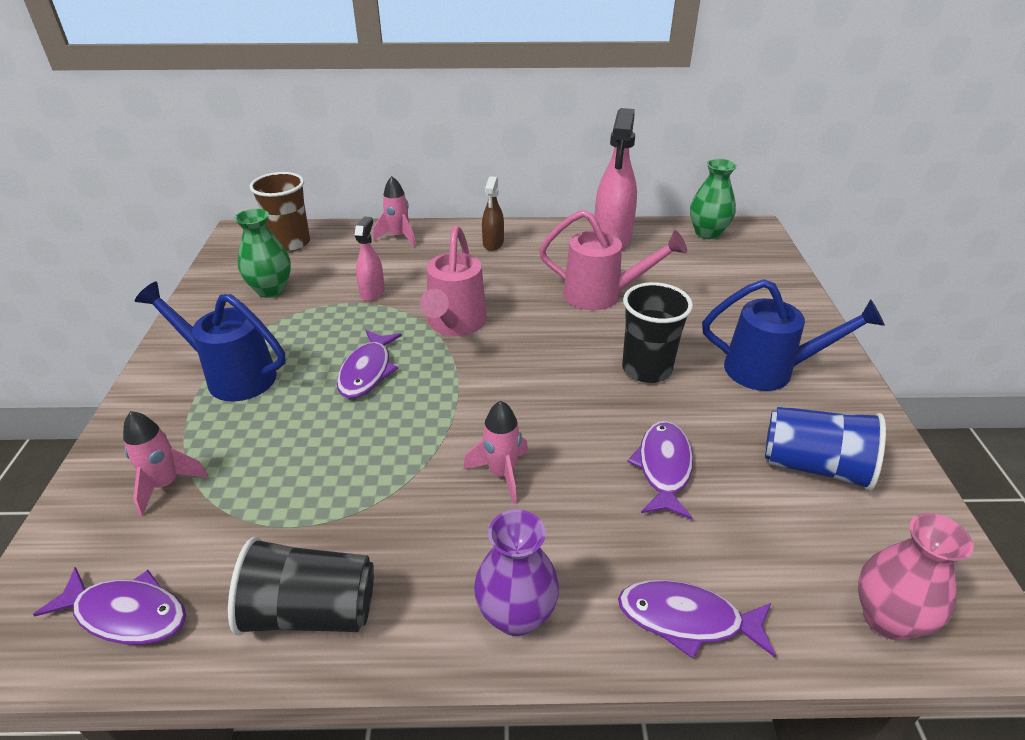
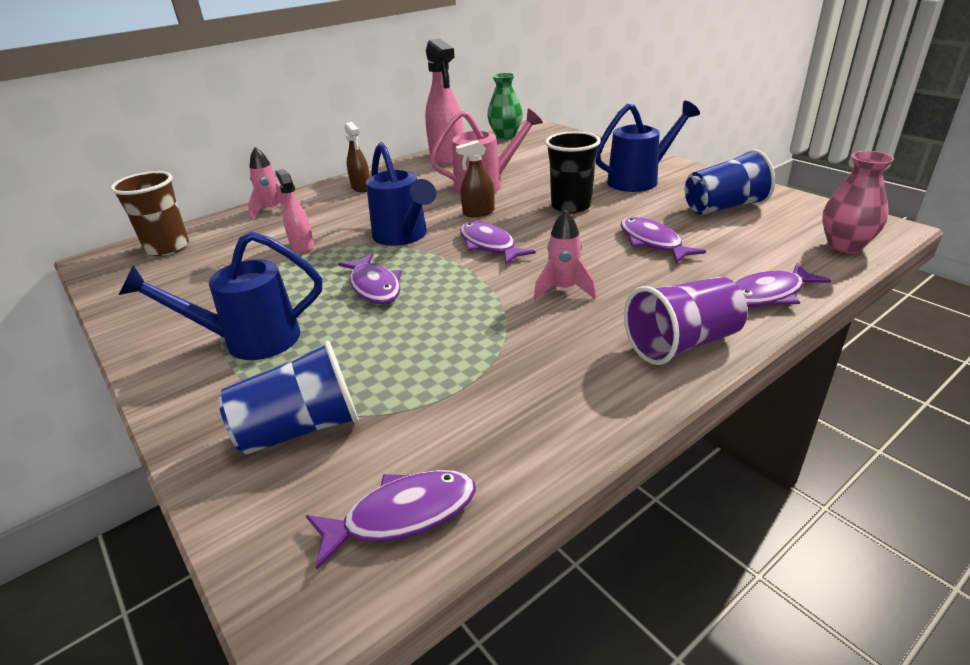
camera: 35 degrees left, 5 degrees down
pink rocket [123,411,209,516] -> blue cup [218,341,359,454]
black cup [228,537,374,635] -> none
green vase [235,209,291,298] -> none
pink watering can [420,226,487,336] -> blue watering can [366,142,436,246]
purple vase [474,509,559,636] -> purple cup [624,277,748,365]
none -> brown spray bottle [456,140,495,217]
none -> purple fish [460,222,536,265]

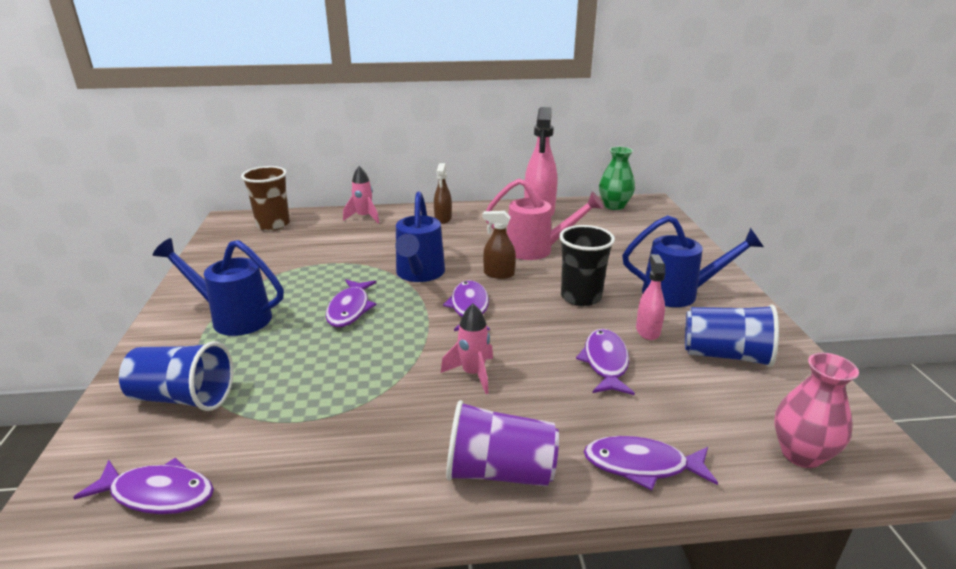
camera: 30 degrees right, 5 degrees down
pink spray bottle [275,169,314,253] -> pink spray bottle moved to [636,254,665,340]

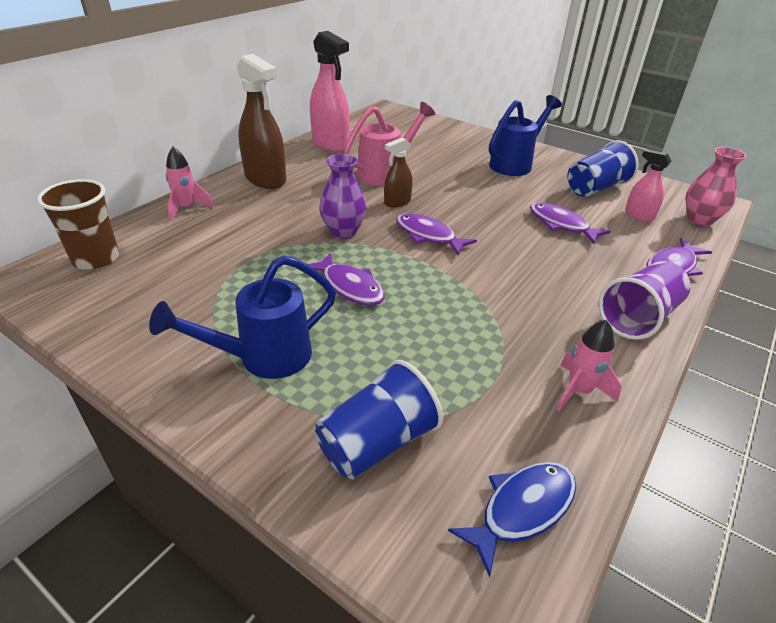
camera: 50 degrees left, 10 degrees up
purple fish [73,457,214,514] -> blue fish [448,462,576,577]
blue watering can [395,191,445,282] -> purple vase [319,154,367,239]
brown spray bottle [434,163,452,224] -> brown spray bottle [237,54,286,189], size x1.85
pink rocket [441,304,493,394] -> pink rocket moved to [556,320,622,411]
black cup [559,225,615,306] -> none
green vase [599,147,635,210] -> none
pink spray bottle [636,254,665,340] -> pink spray bottle moved to [625,149,672,222]

